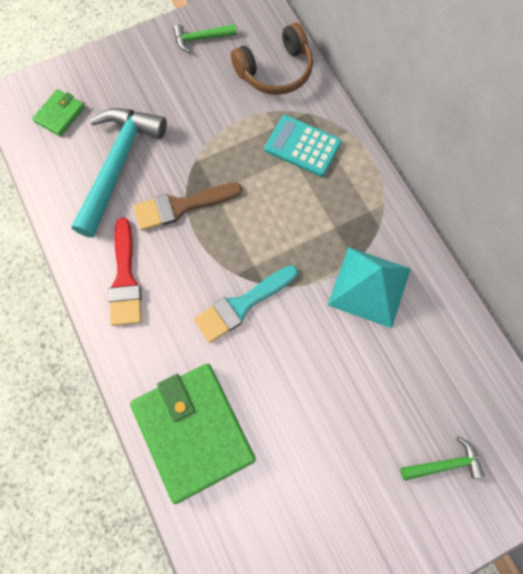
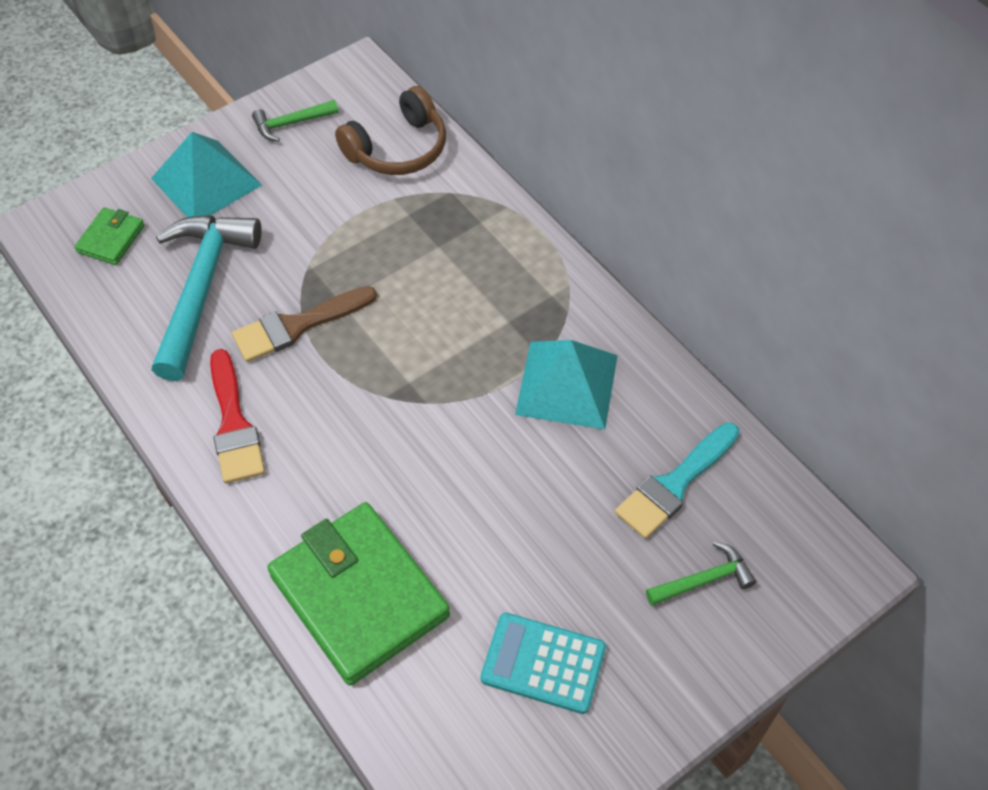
camera: 10 degrees left, 15 degrees down
turquoise brush [194,265,298,343] -> turquoise brush moved to [615,422,739,539]
turquoise calculator [265,115,342,177] -> turquoise calculator moved to [481,613,606,714]
none -> turquoise pyramid [151,132,262,217]

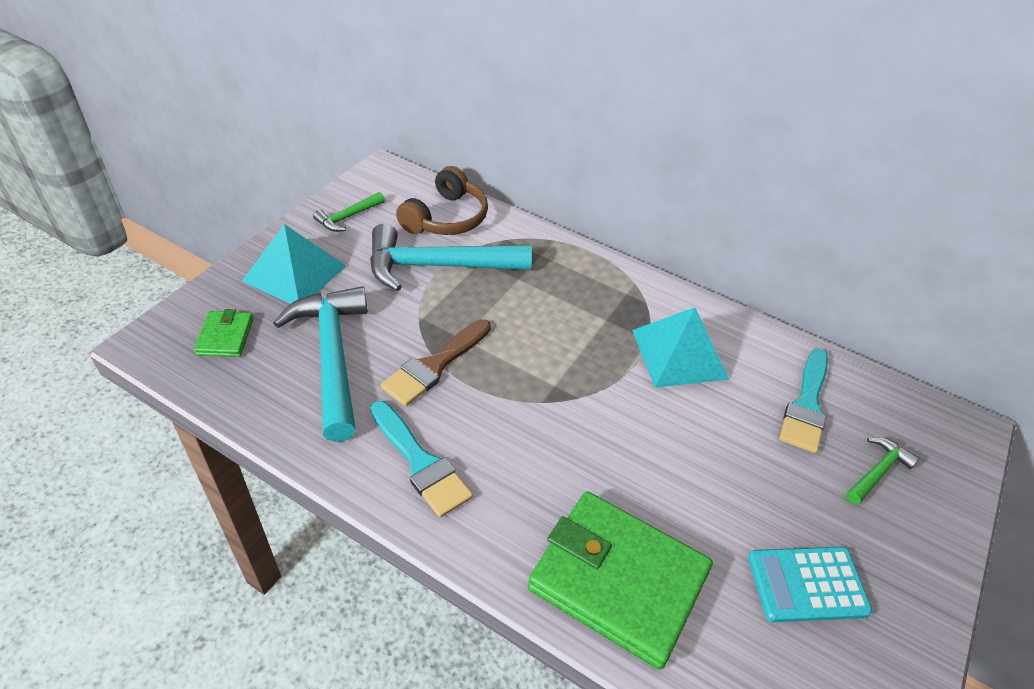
camera: 25 degrees left, 10 degrees down
red brush [210,349,265,483] -> turquoise brush [370,401,473,518]
none -> turquoise hammer [370,224,532,291]

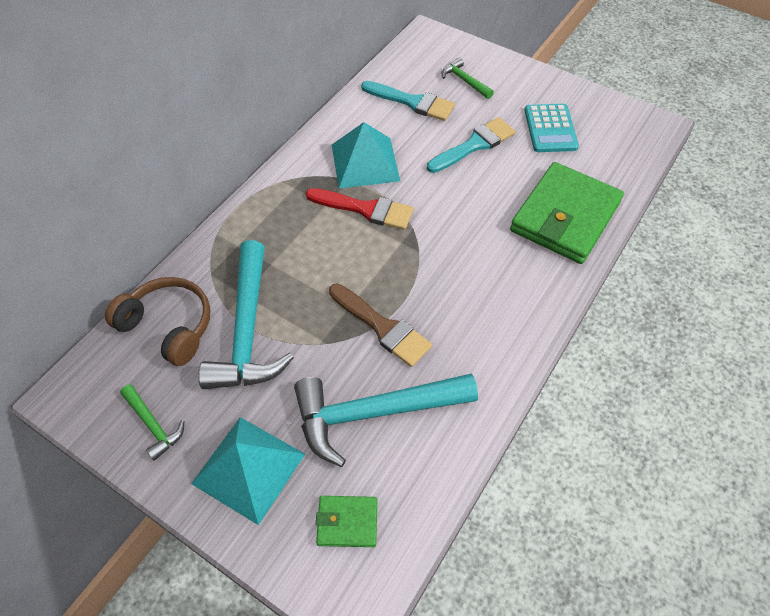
camera: 85 degrees left, 10 degrees up
turquoise brush [370,401,473,518] -> turquoise brush moved to [427,117,516,173]
none -> red brush [306,188,414,230]

